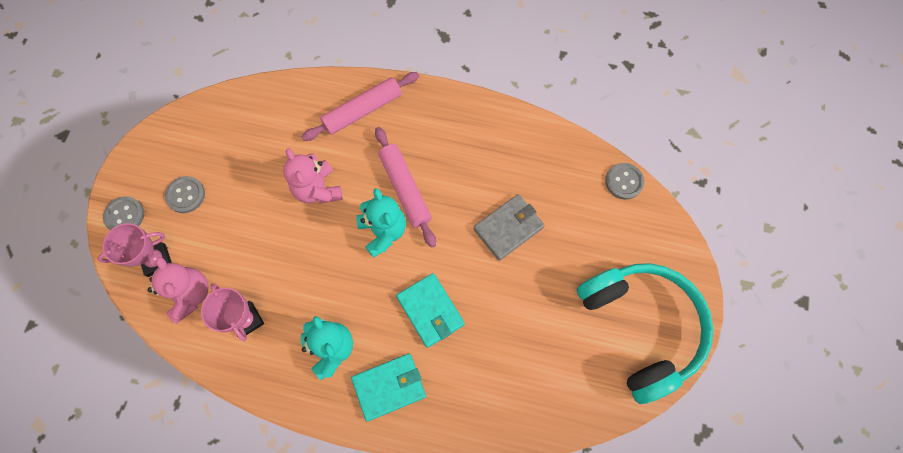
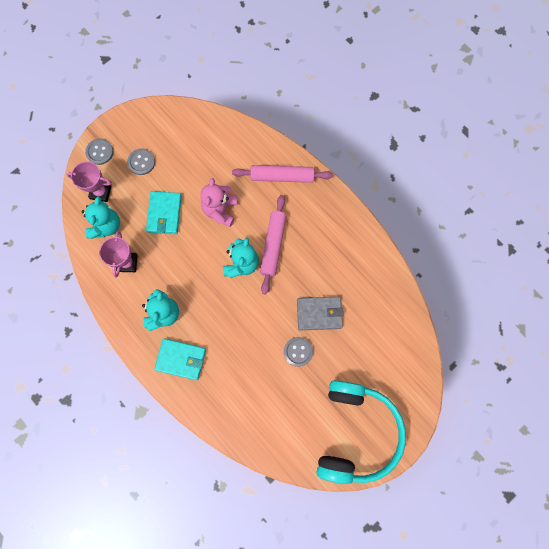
camera: 35 degrees right, 5 degrees up
pink teddy bear [147,257,209,324] -> turquoise teddy bear [82,197,120,239]
turquoise wallet [396,273,465,348] -> turquoise wallet moved to [146,191,182,234]
grey button [605,163,644,199] -> grey button moved to [284,337,313,367]

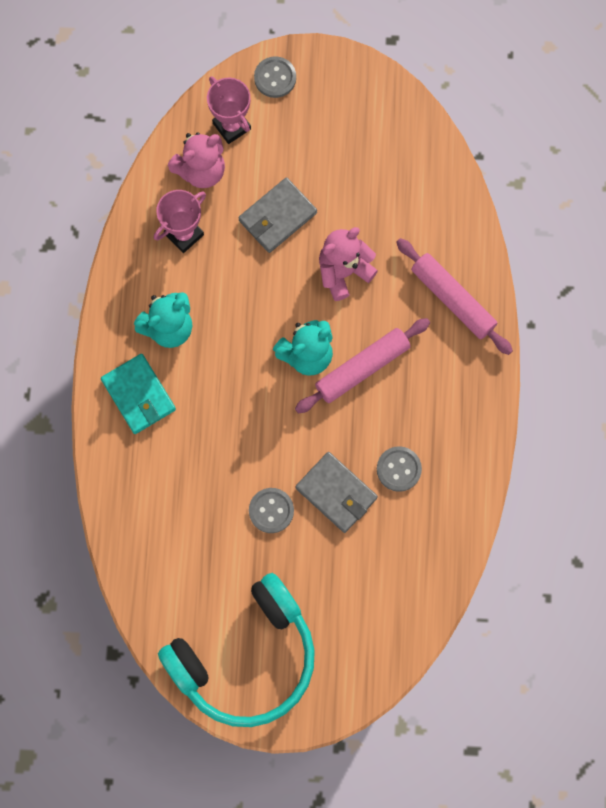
camera: 45 degrees right, 0 degrees up
turquoise teddy bear [82,197,120,239] -> pink teddy bear [168,132,225,188]
grey button [127,149,155,175] -> grey button moved to [377,446,422,492]
turquoise wallet [146,191,182,234] -> grey wallet [238,177,317,253]

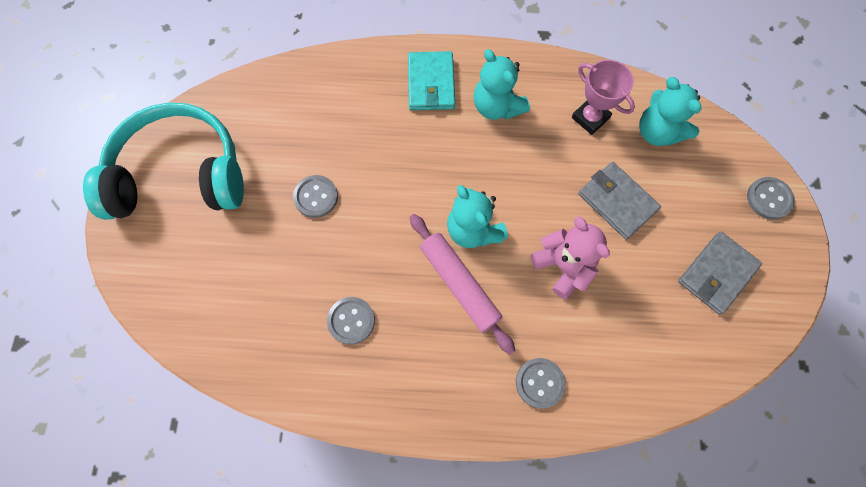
camera: 90 degrees right, 5 degrees down
turquoise wallet [101,354,176,434] -> turquoise wallet turned 60 degrees counterclockwise [408,51,455,110]
turquoise headphones [158,573,315,727] -> turquoise headphones turned 120 degrees clockwise [83,103,244,220]
pink teddy bear [168,132,225,188] -> turquoise teddy bear [639,77,702,146]
pink trophy [207,76,251,144] -> none
grey wallet [296,452,378,533] -> grey wallet moved to [678,232,762,315]
pink rolling pin [396,238,513,355] -> grey button [516,358,566,409]

